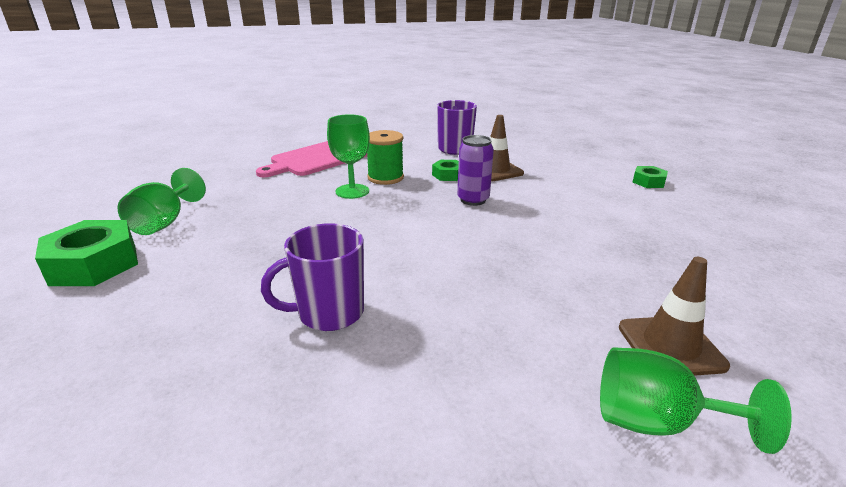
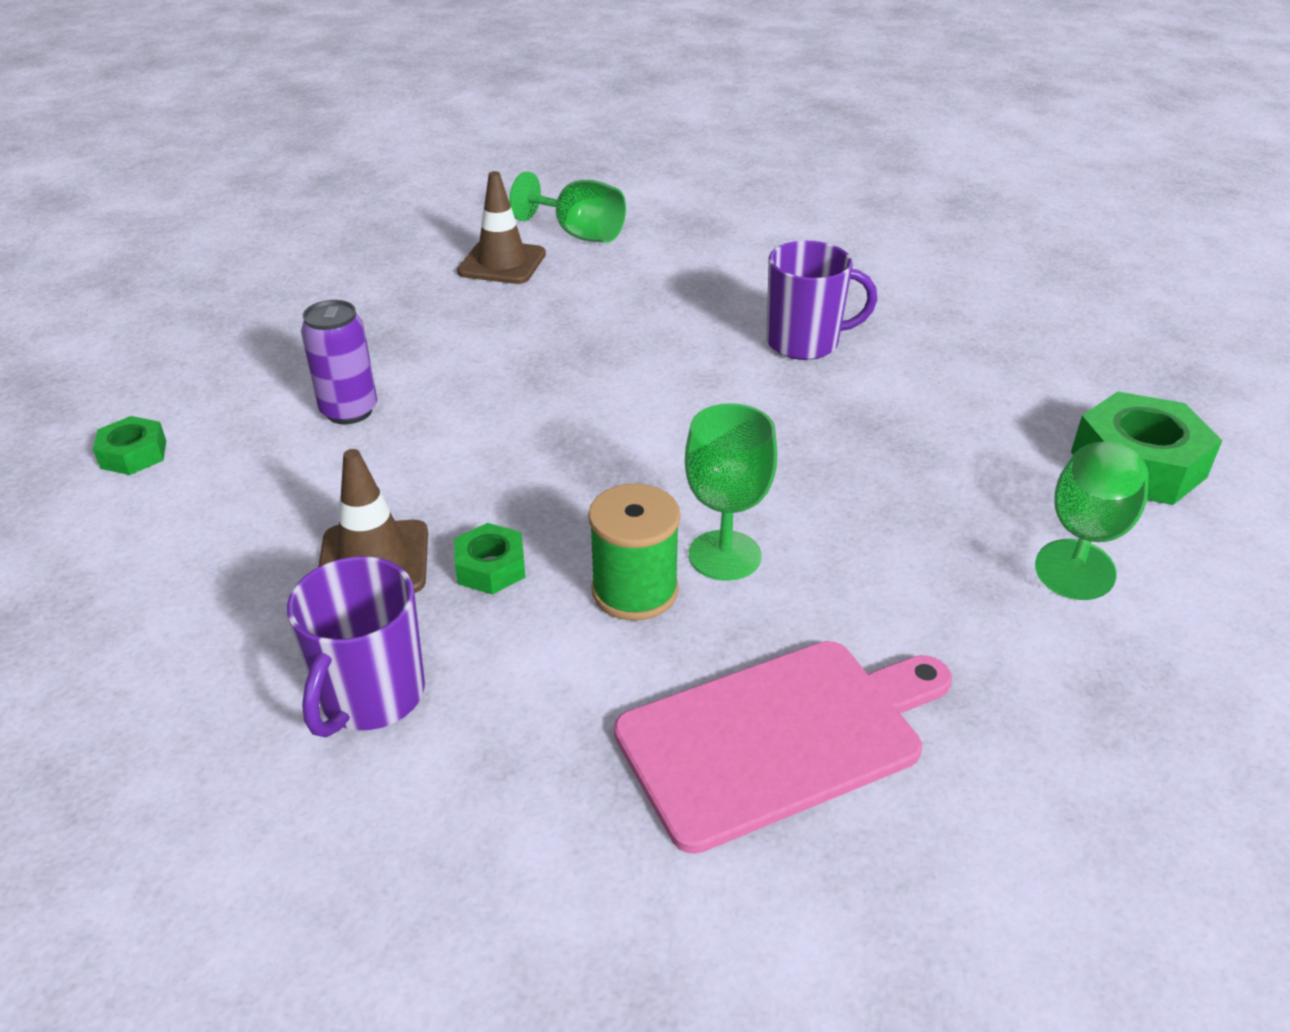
camera: 160 degrees left, 10 degrees up
purple can [457,135,494,206] -> purple can moved to [301,300,377,424]

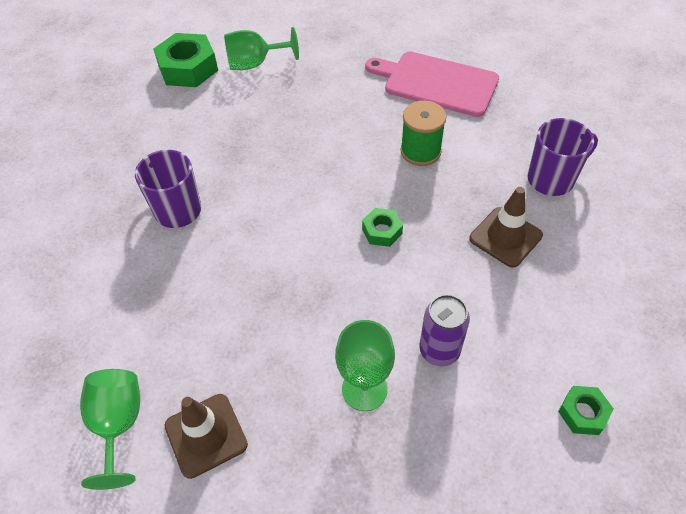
camera: 130 degrees left, 15 degrees up
green nut [454,523,526,594] -> green nut moved to [362,208,403,247]
green goblet [685,403,777,581] -> green goblet moved to [335,320,395,411]

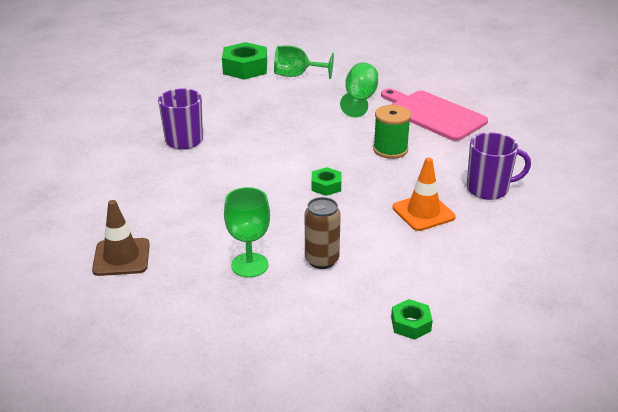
camera: 20 degrees right, 20 degrees down
green goblet [80,369,140,490] -> green goblet moved to [340,62,378,118]
purple can [420,294,470,366] -> brown can [305,197,341,269]
brown traffic cone [469,187,543,268] -> orange traffic cone [392,158,455,231]

